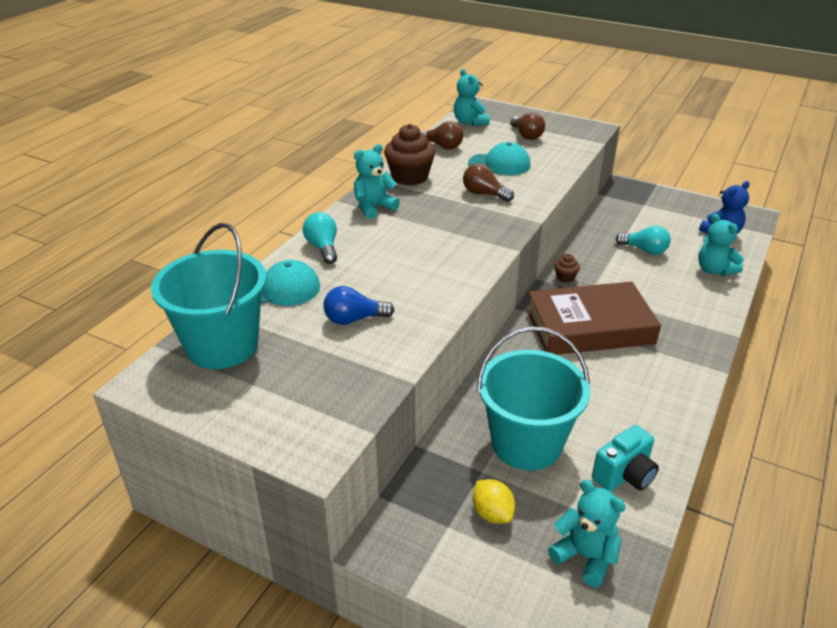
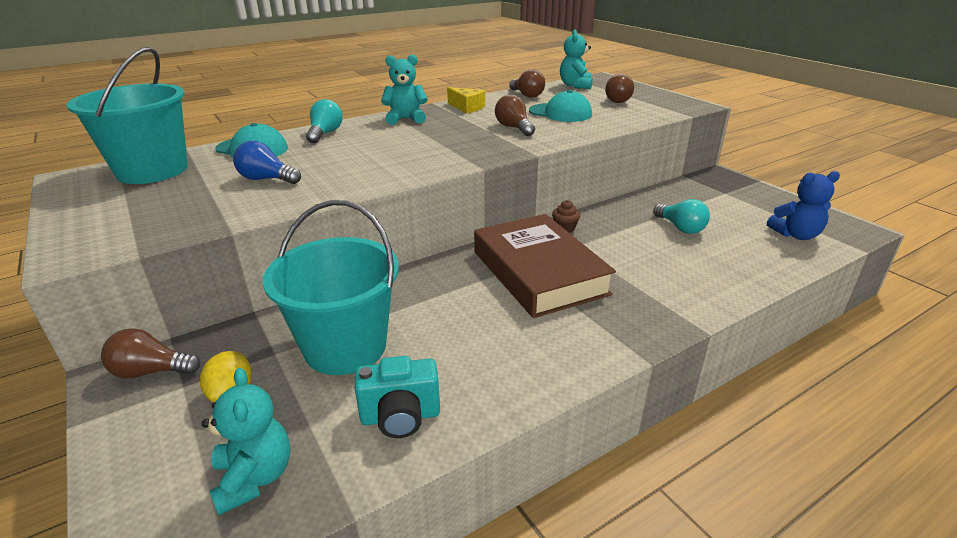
camera: 30 degrees right, 5 degrees down
brown cupcake [384,124,436,185] -> yellow cheese [447,87,485,114]
brown book [527,282,661,355] -> brown book turned 45 degrees clockwise [474,214,616,318]
turquoise teddy bear [698,214,744,276] -> none
none -> brown light bulb [101,328,200,378]

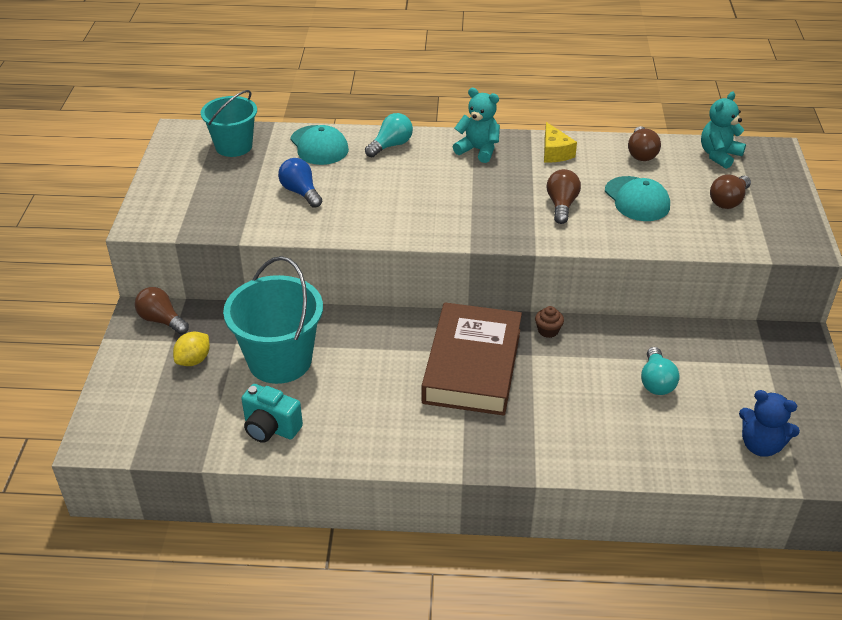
camera: 35 degrees right, 10 degrees up
turquoise bucket [66,47,188,184] -> turquoise bucket [201,90,257,157], size x0.66
turquoise teddy bear [202,368,290,515] -> none

